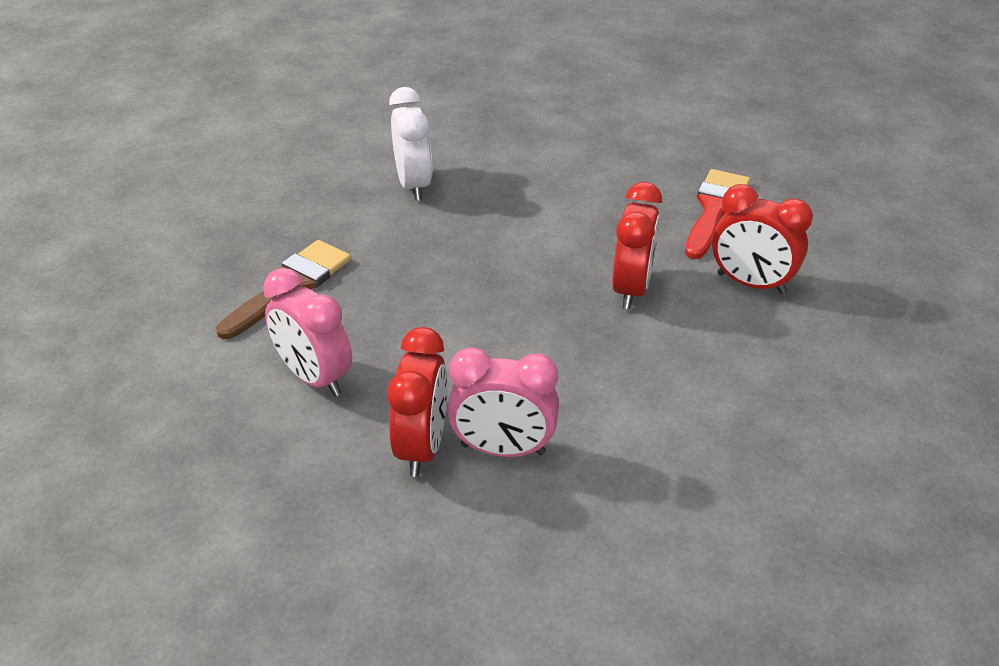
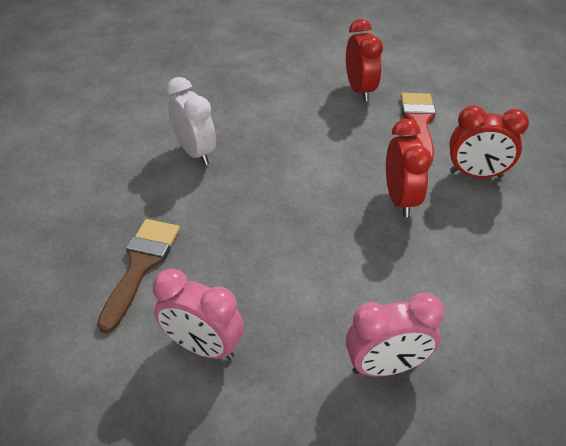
camera: 20 degrees left, 5 degrees up
red clock [387,327,447,477] -> red clock moved to [346,19,383,102]

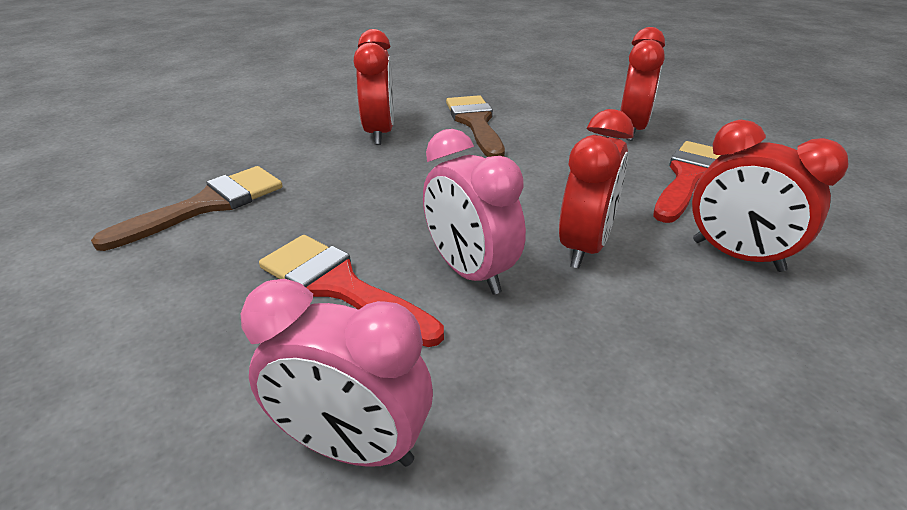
camera: 30 degrees right, 10 degrees down
pink clock [153,269,244,360] -> pink clock moved to [423,129,526,295]
white clock [166,77,216,165] -> red clock [354,29,394,145]
none -> red brush [259,235,444,347]
none -> brown brush [446,95,505,157]

